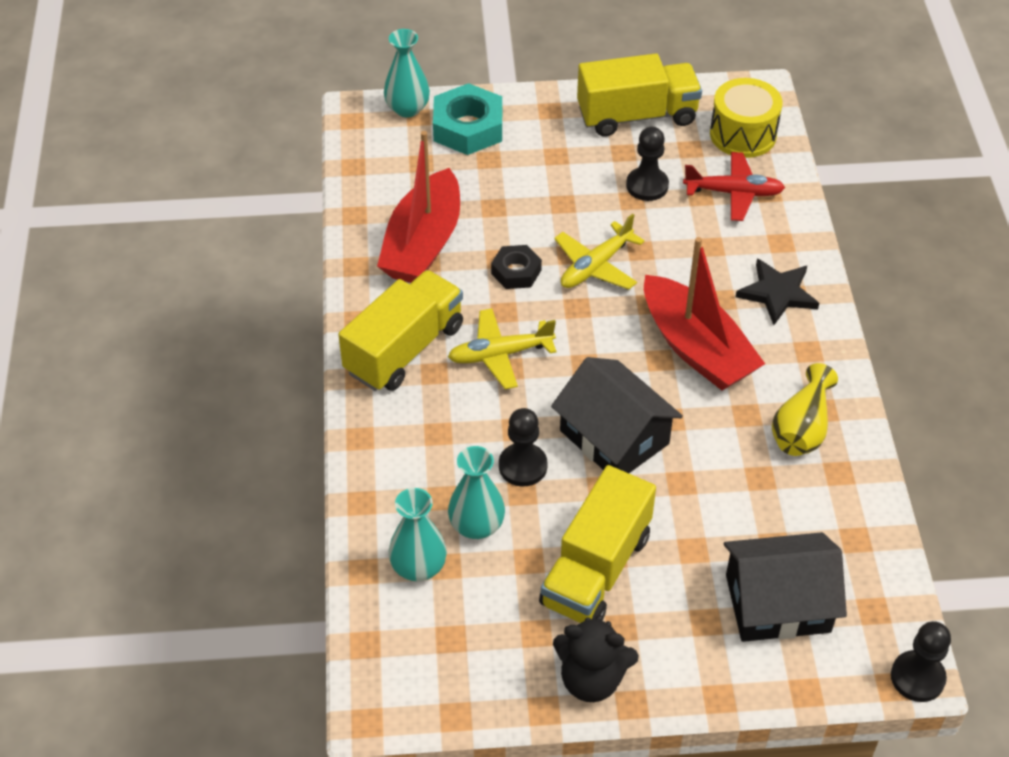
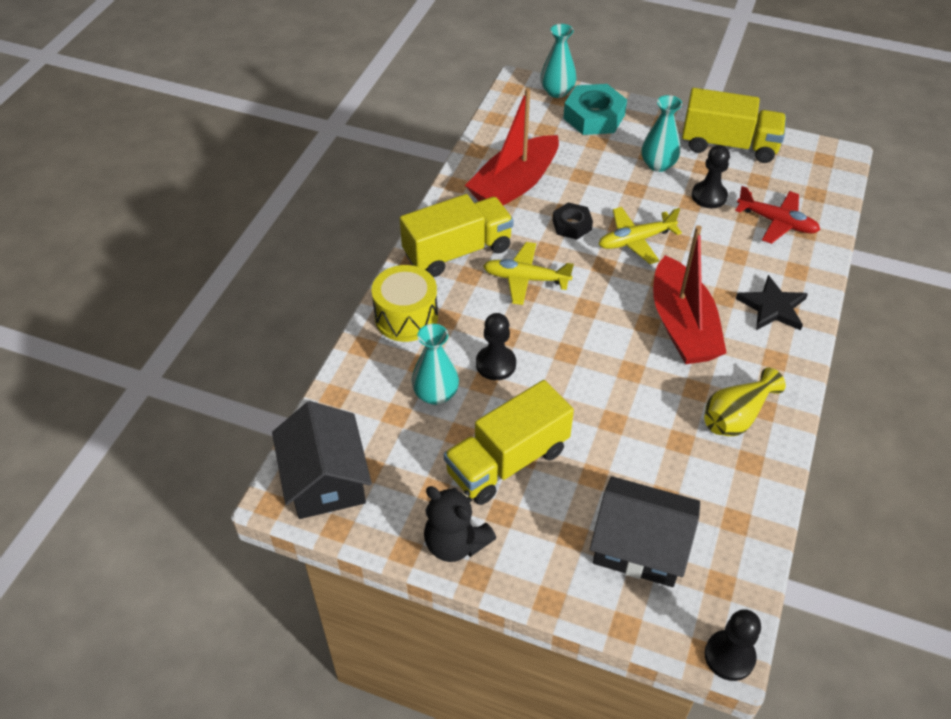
camera: 25 degrees right, 0 degrees up
turquoise vase [388,488,447,581] -> turquoise vase moved to [642,95,682,172]
black house [551,357,683,473] -> black house moved to [272,401,372,519]
yellow drum [710,78,782,158] -> yellow drum moved to [372,265,438,342]

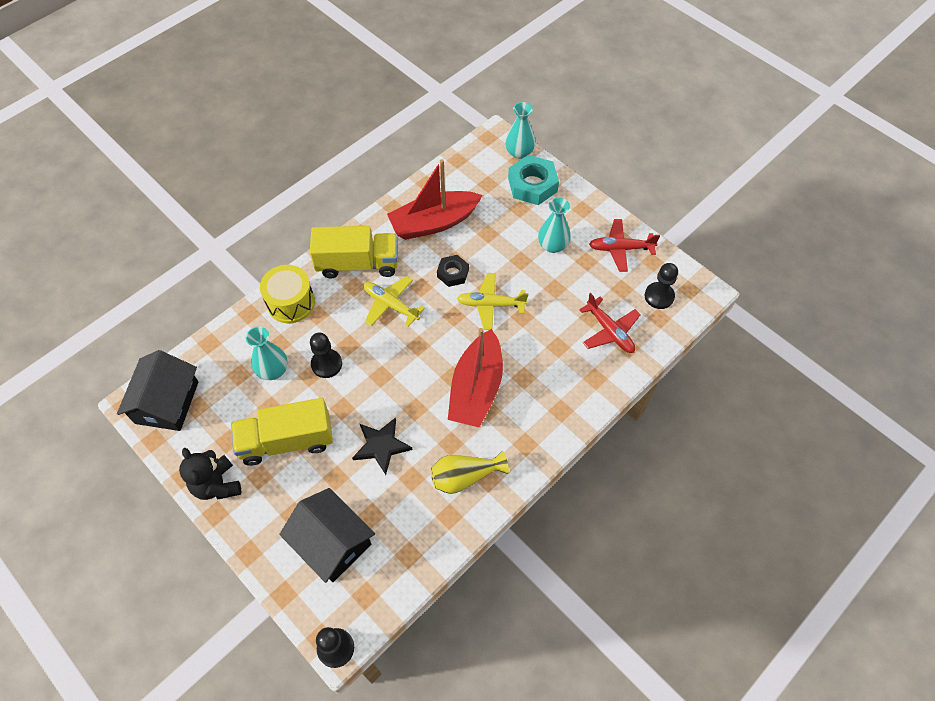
camera: 25 degrees right, 10 degrees up
yellow truck [682,88,786,163] -> red plane [589,219,660,272]
black pawn [692,145,730,208] -> black pawn moved to [645,263,678,309]
black star [736,275,808,330] -> black star moved to [352,417,412,475]

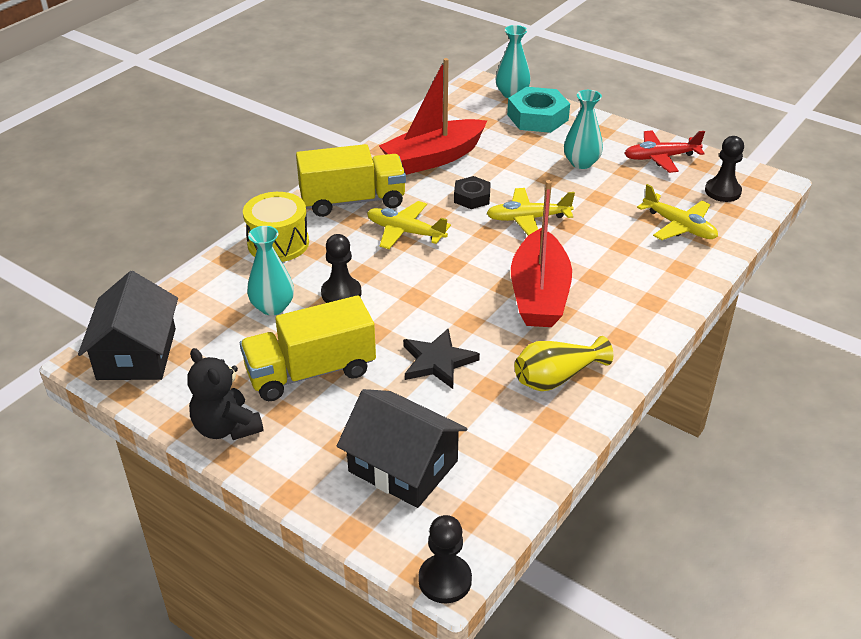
camera: 10 degrees left, 20 degrees down
red plane [579,293,641,353] -> yellow plane [637,184,718,240]

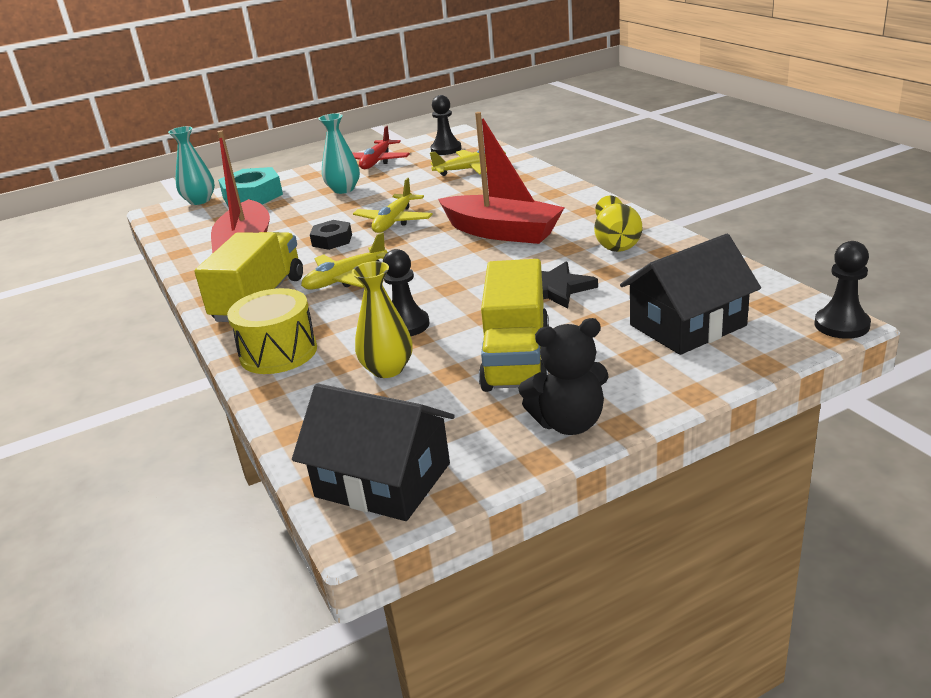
camera: 60 degrees left, 10 degrees down
turquoise vase [247,226,294,315] -> yellow vase [352,261,413,378]

